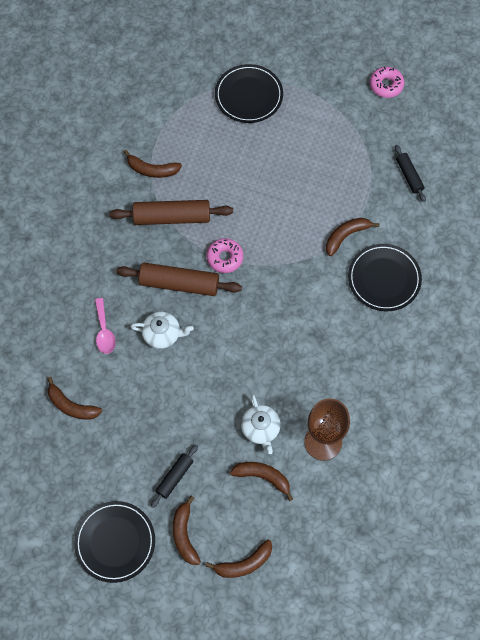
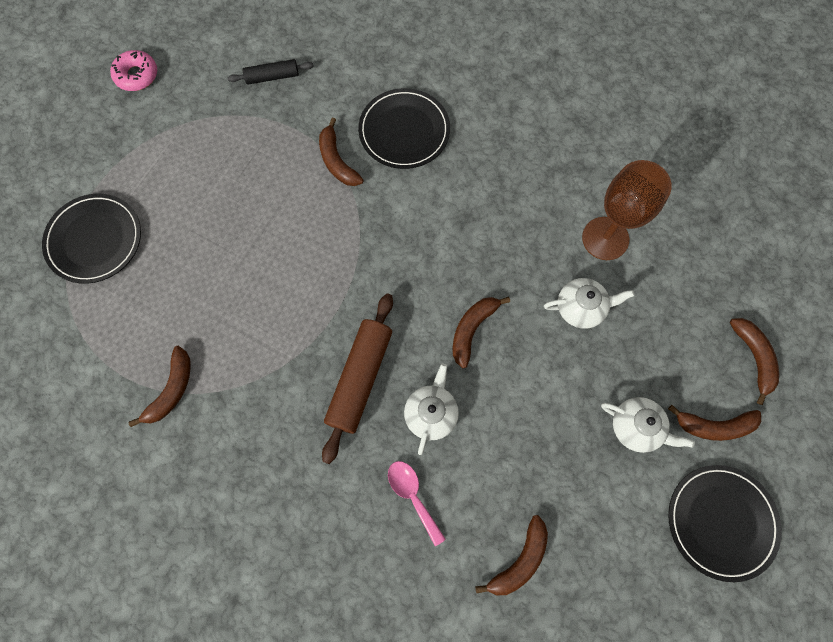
camera: 80 degrees left, 5 degrees up
pink spoon [95,298,116,354] -> pink spoon turned 120 degrees counterclockwise [388,461,446,546]
brown rolling pin [110,200,233,225] -> none
black rolling pin [151,445,198,508] -> white teapot [601,397,695,453]
pink donut [206,238,243,273] -> none
brown banana [230,462,293,501] -> brown banana moved to [453,297,510,368]

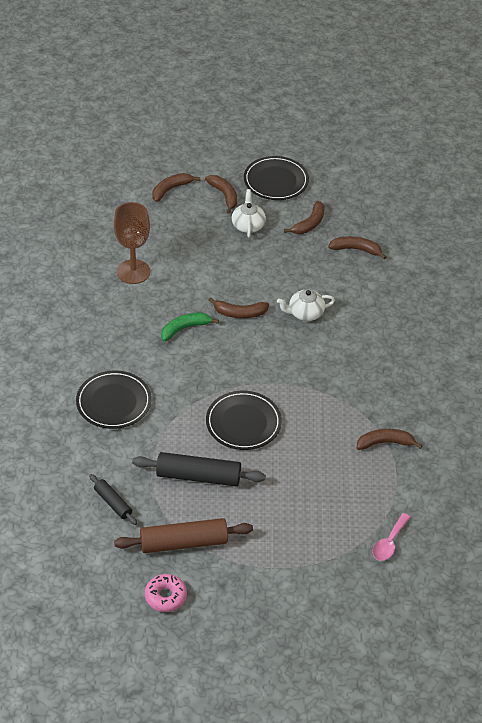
camera: 120 degrees left, 25 degrees down
black plate [42,194,141,284] -> black plate moved to [206,391,282,450]
brown banana [319,118,364,186] -> brown banana moved to [284,201,325,234]
brown rolling pin [322,294,393,464] -> brown rolling pin moved to [114,518,253,553]
pink spoon [388,461,446,546] -> pink spoon moved to [372,513,410,561]
white teapot [544,278,634,329] -> none
none -> black rolling pin [132,452,266,486]
none -> green banana [161,313,219,341]

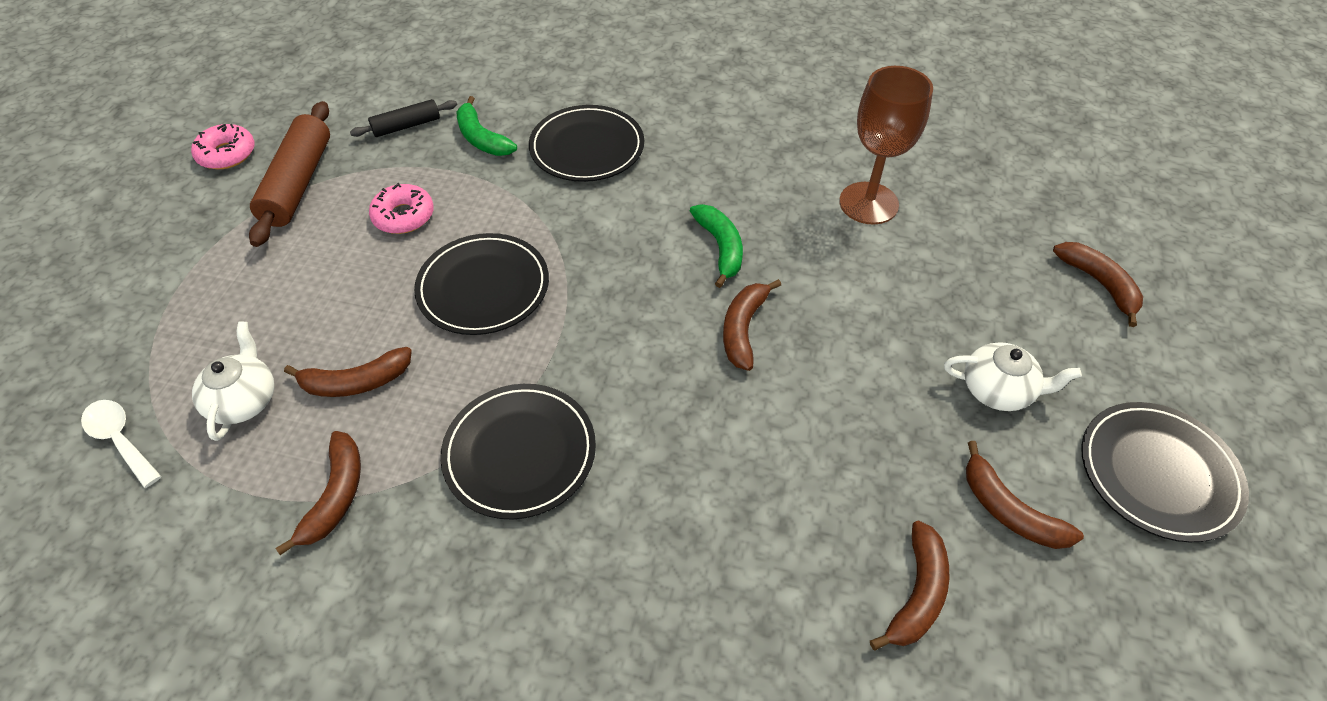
camera: 105 degrees right, 5 degrees up
black rolling pin [132,452,266,486] -> pink donut [369,183,434,234]
brown banana [205,175,237,214] -> brown banana moved to [284,347,412,397]
white teapot [277,289,335,321] -> white teapot moved to [192,322,274,441]
pink spoon [372,513,410,561] -> white spoon [81,400,161,488]
none -> black plate [440,384,596,520]
none -> green banana [456,96,517,156]

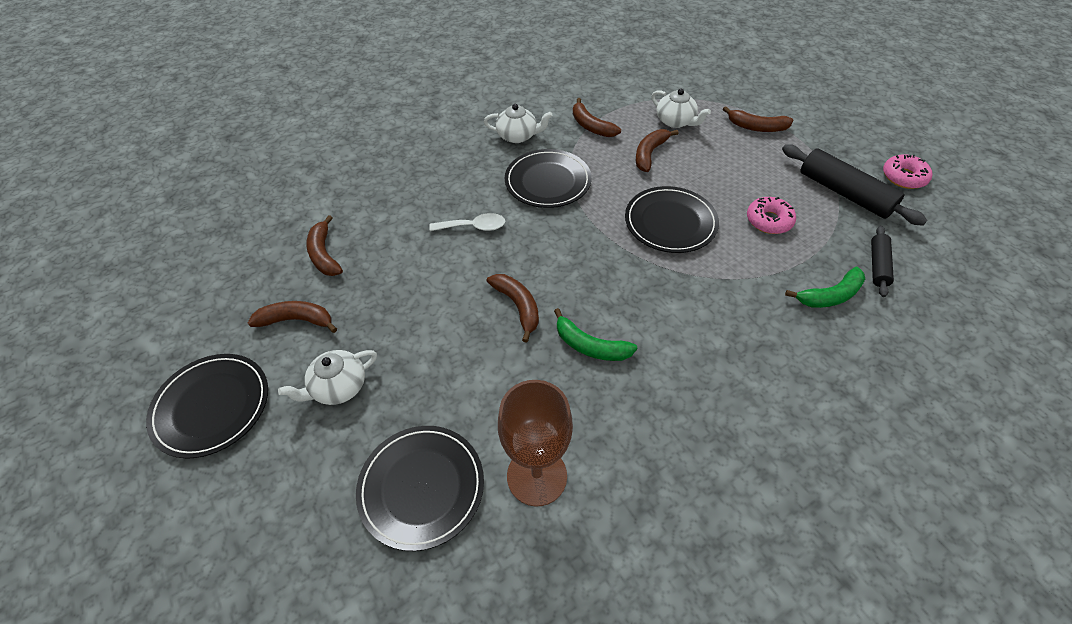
camera: 135 degrees right, 0 degrees up
white spoon [81,400,161,488] -> white spoon moved to [429,213,505,231]
brown rolling pin [249,101,330,247] -> black rolling pin [782,144,927,226]
green banana [456,96,517,156] -> green banana turned 150 degrees clockwise [785,267,865,308]
black plate [529,105,644,182] -> black plate moved to [356,426,484,551]
brown banana [1053,242,1143,327] -> brown banana moved to [723,106,793,132]
none -> white teapot [484,104,553,143]

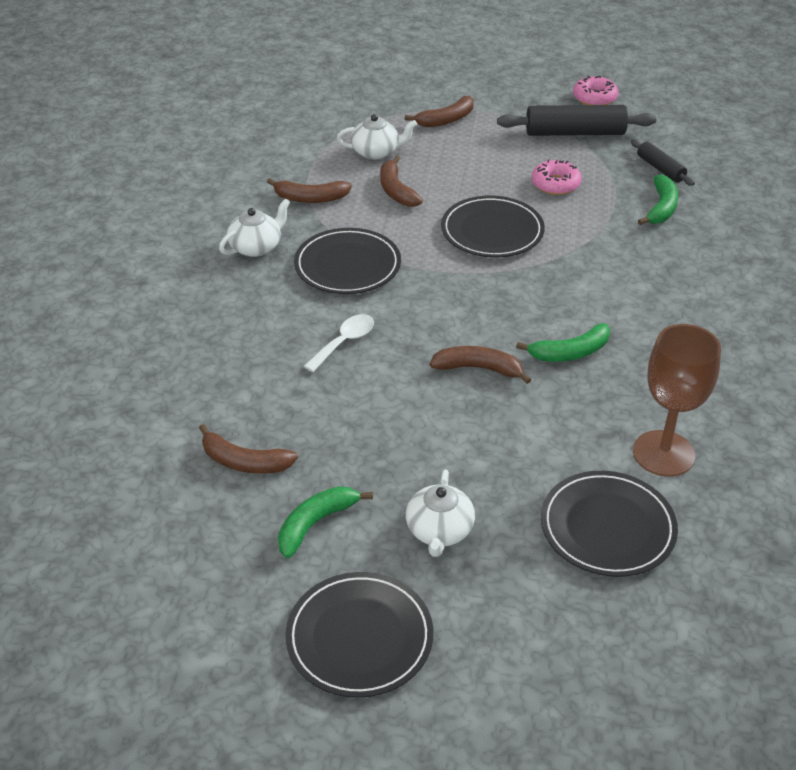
camera: 50 degrees left, 10 degrees down
brown banana [248,301,337,333] -> green banana [278,486,373,558]

